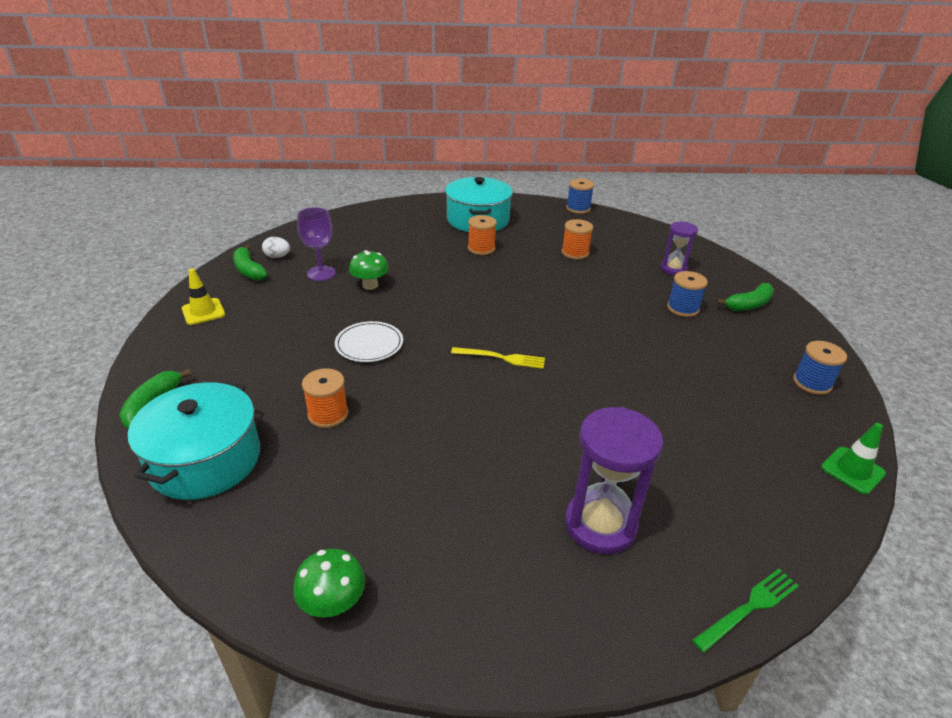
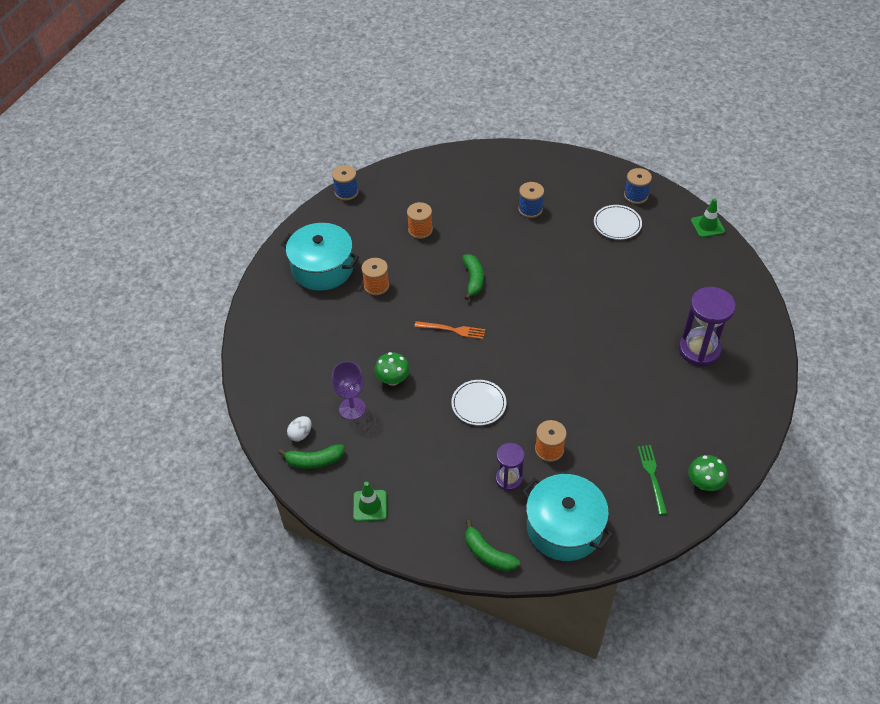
camera: 60 degrees left, 15 degrees up
yellow traffic cone [182,269,225,325] -> green traffic cone [353,482,387,522]
yellow fork [451,347,545,369] -> none
purple hourglass [661,222,698,275] -> purple hourglass moved to [496,443,525,491]
green fork [692,569,799,653] -> green fork moved to [638,445,667,515]
green banana [717,283,774,311] -> green banana moved to [462,254,484,300]
none -> orange fork [414,321,485,339]
none -> white plate [594,205,642,240]

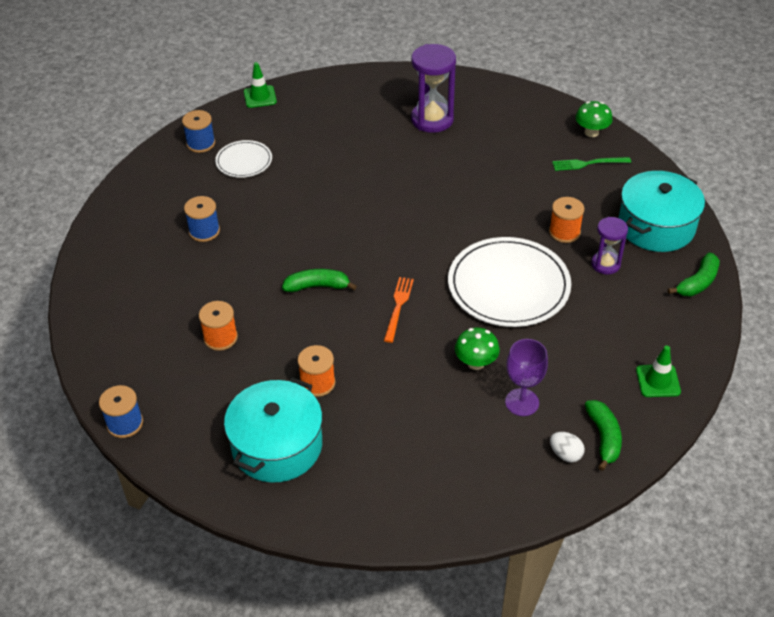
camera: 90 degrees left, 5 degrees down
white plate [451,380,506,425] -> white plate [448,237,571,327], size x1.92

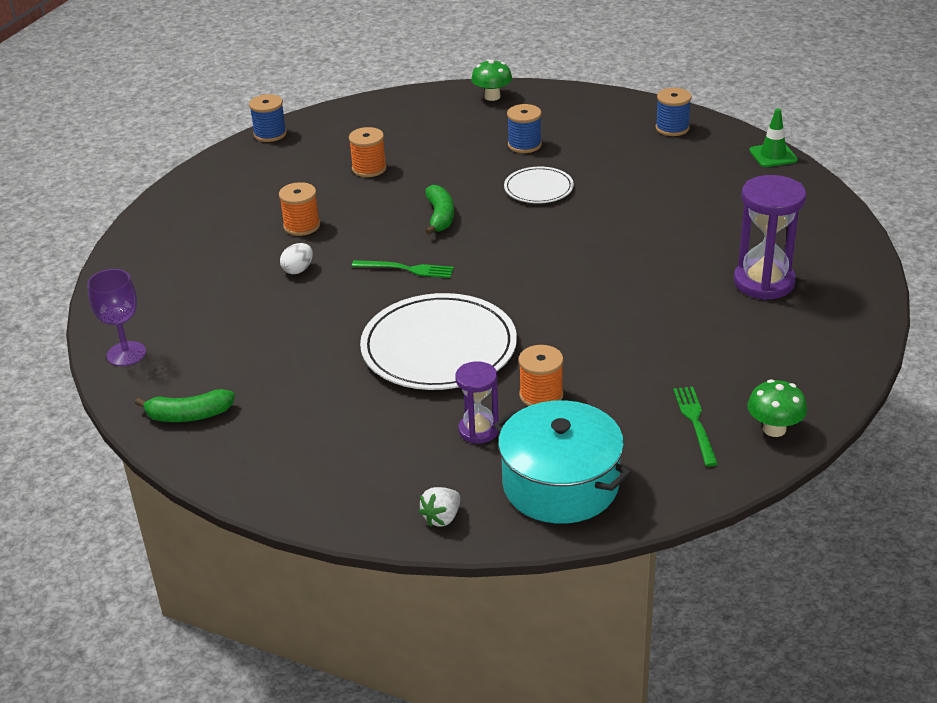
camera: 90 degrees right, 10 degrees down
white plate [215,140,272,178] -> white plate moved to [504,167,574,203]
turquoise pot [224,377,322,483] -> none
orange fork [384,277,414,343] -> green fork [352,260,454,278]
green mushroom [455,327,500,370] -> green mushroom moved to [471,59,512,101]
purple goblet [505,339,548,416] -> purple goblet moved to [87,269,146,366]
white egg [550,432,585,462] -> white egg moved to [280,243,313,274]
green traffic cone [636,346,681,397] -> none
green banana [668,253,720,296] -> white strawberry [418,487,460,527]

